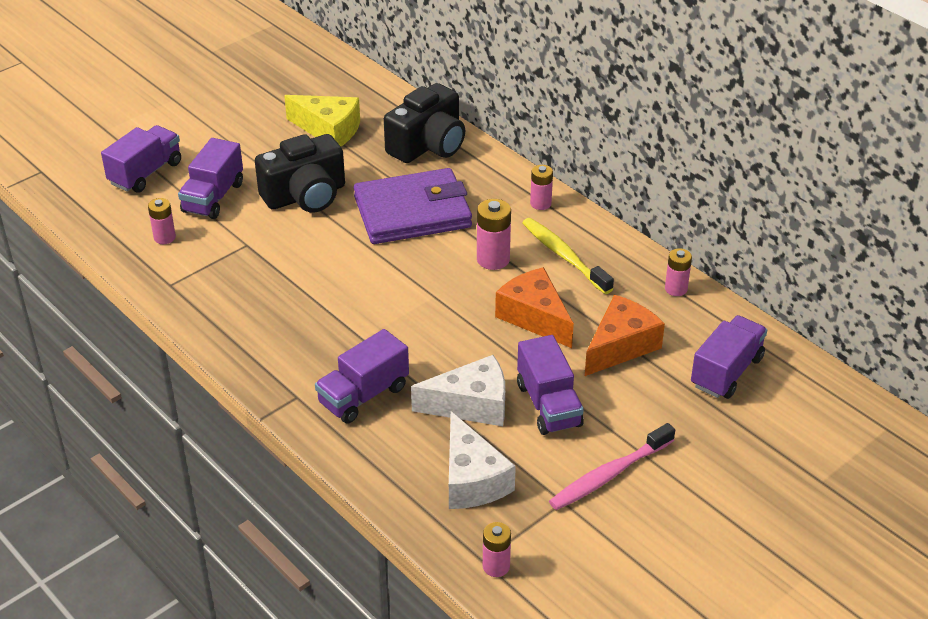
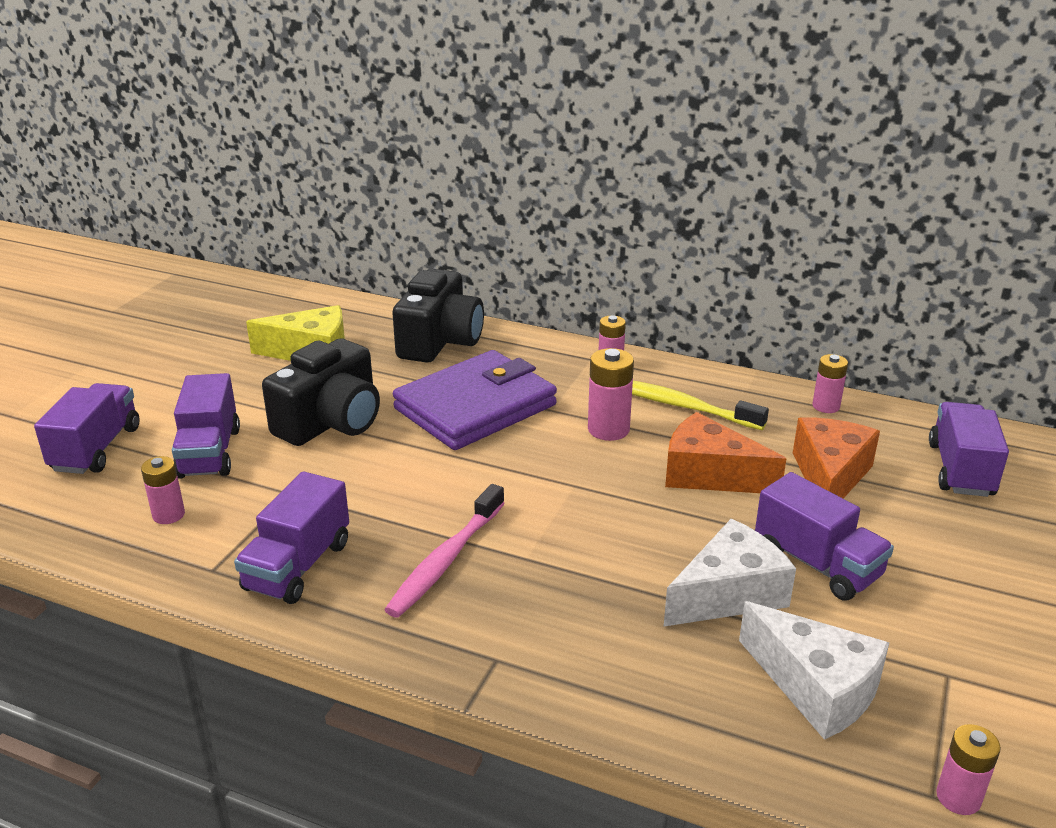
camera: 25 degrees left, 10 degrees down
purple truck [315,329,409,423] -> purple truck moved to [234,471,349,604]
pink toothbrush [549,423,675,510] -> pink toothbrush moved to [384,484,505,618]

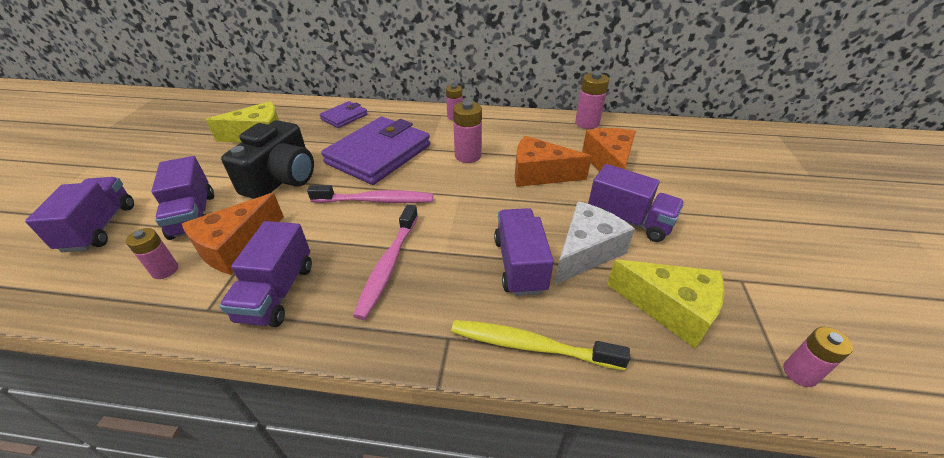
camera: 15 degrees left, 10 degrees up
black camera [392,269,484,363] -> purple wallet [319,101,368,128]
yellow toothbrush [632,381,769,430] -> yellow toothbrush moved to [451,320,630,370]
white cheese [739,601,889,740] -> yellow cheese [607,260,725,349]
pink battery [812,354,848,413] -> pink battery [575,72,609,129], size x1.50
purple truck [929,402,1009,497] -> purple truck moved to [494,208,554,296]
none -> orange cheese [182,193,284,275]
none -> pink toothbrush [307,185,433,203]

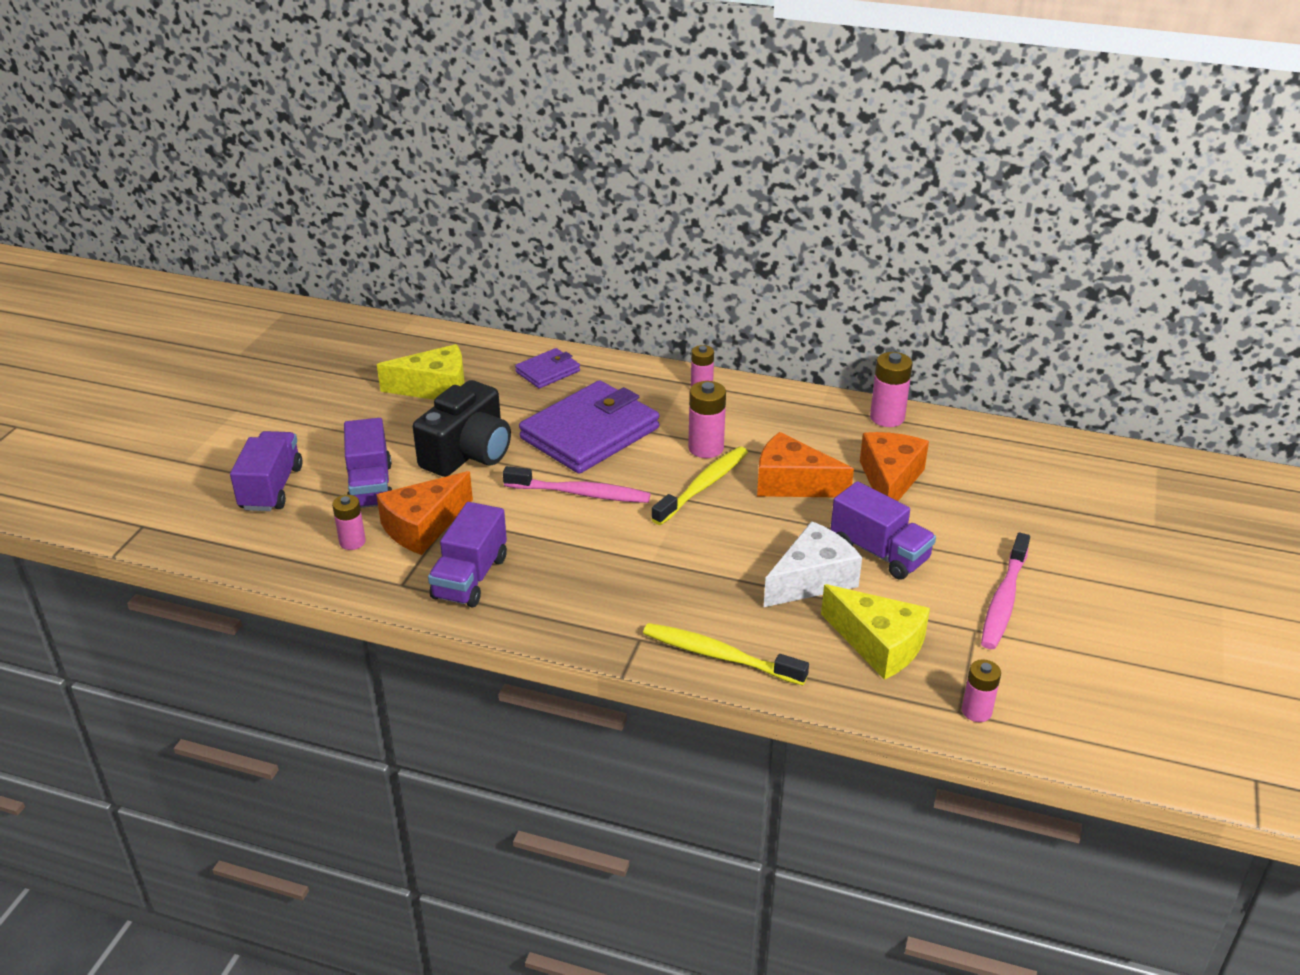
camera: 10 degrees right, 5 degrees down
pink toothbrush [353,204,418,320] -> pink toothbrush moved to [981,533,1030,649]
purple truck [494,208,554,296] -> none
none -> yellow toothbrush [651,447,748,525]

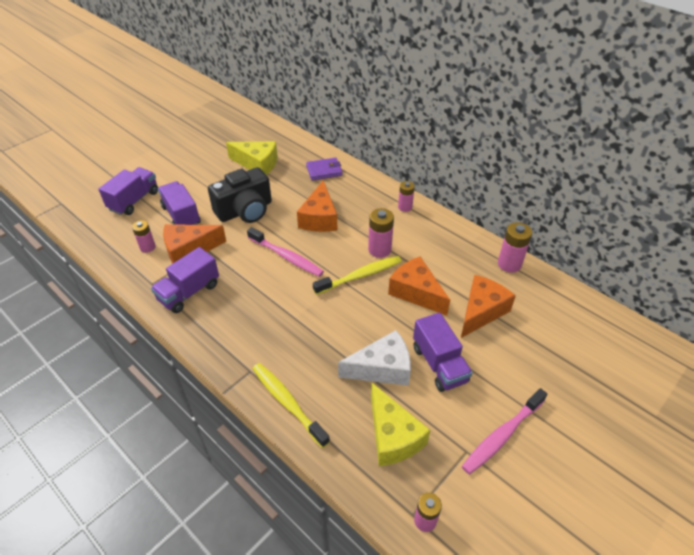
camera: 25 degrees right, 10 degrees up
purple truck [344,418,392,508] -> purple truck turned 135 degrees clockwise [158,181,201,225]
purple wallet [519,380,659,474] -> orange cheese [297,180,337,232]

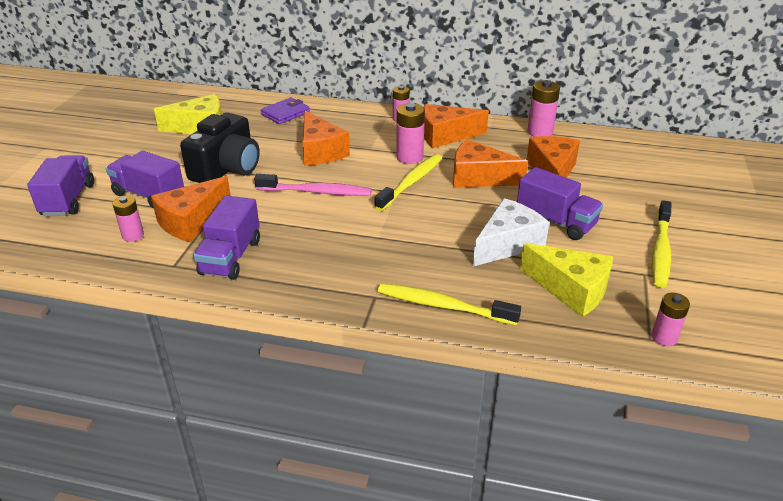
camera: 30 degrees left, 10 degrees down
pink toothbrush [462,388,547,474] -> yellow toothbrush [652,200,672,288]
none -> orange cheese [424,104,489,148]

